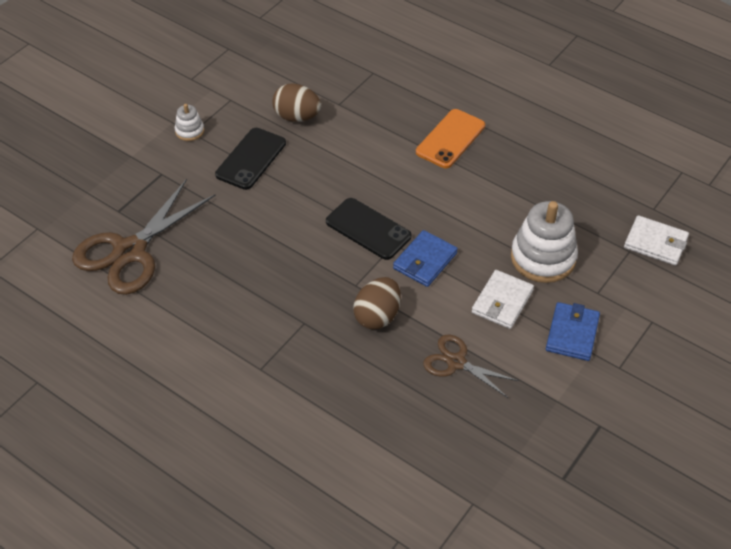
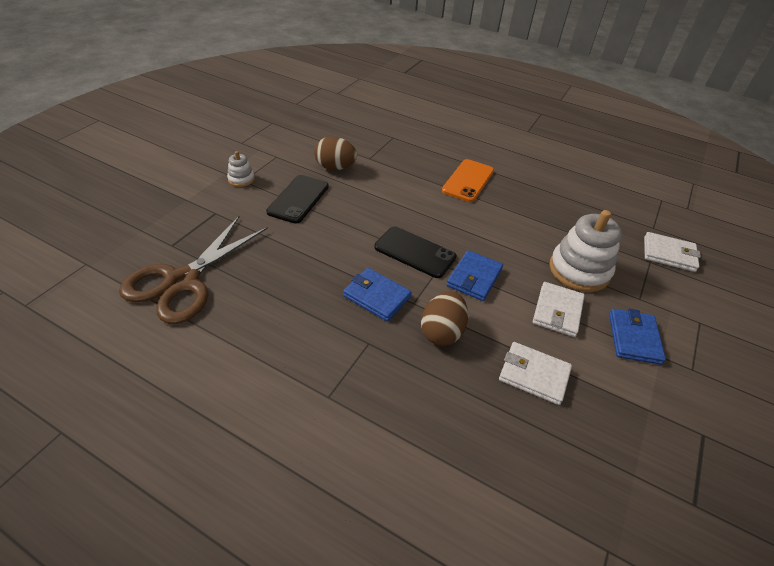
camera: 10 degrees left, 5 degrees down
brown scissors [423,334,519,398] -> white wallet [499,342,572,405]
none -> blue wallet [343,268,412,321]

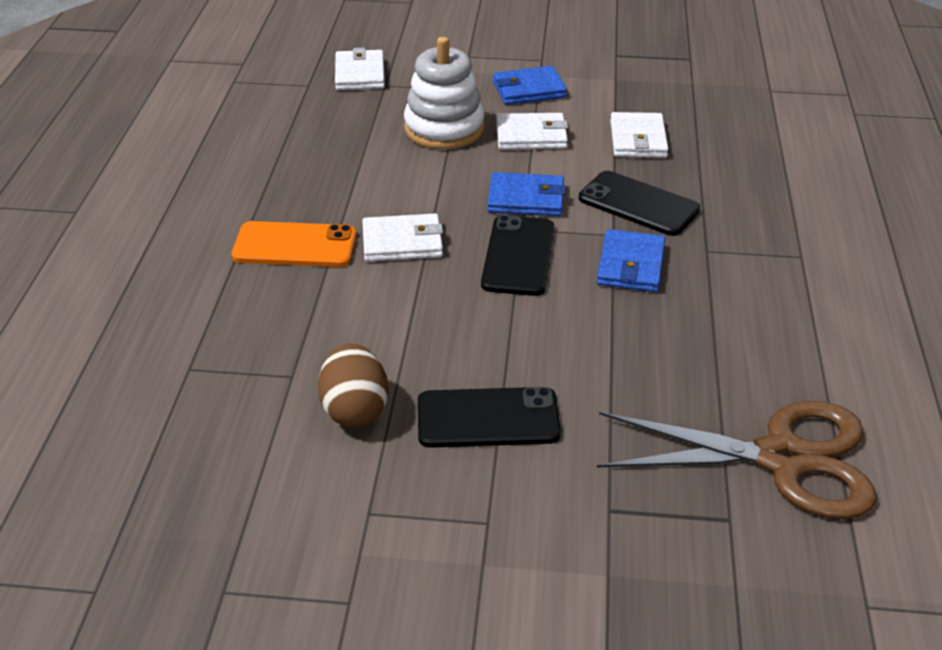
camera: 110 degrees left, 5 degrees down
white stacking toy [227,151,255,187] -> none
brown egg [421,291,468,346] -> black phone [579,171,700,236]
none -> white wallet [362,213,443,262]

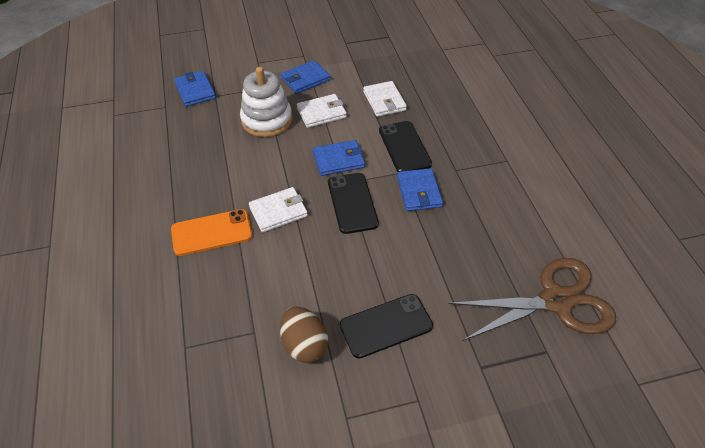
camera: 20 degrees left, 10 degrees up
white wallet [335,48,385,90] -> blue wallet [174,71,216,107]
black phone [579,171,700,236] -> black phone turned 60 degrees clockwise [379,121,432,172]

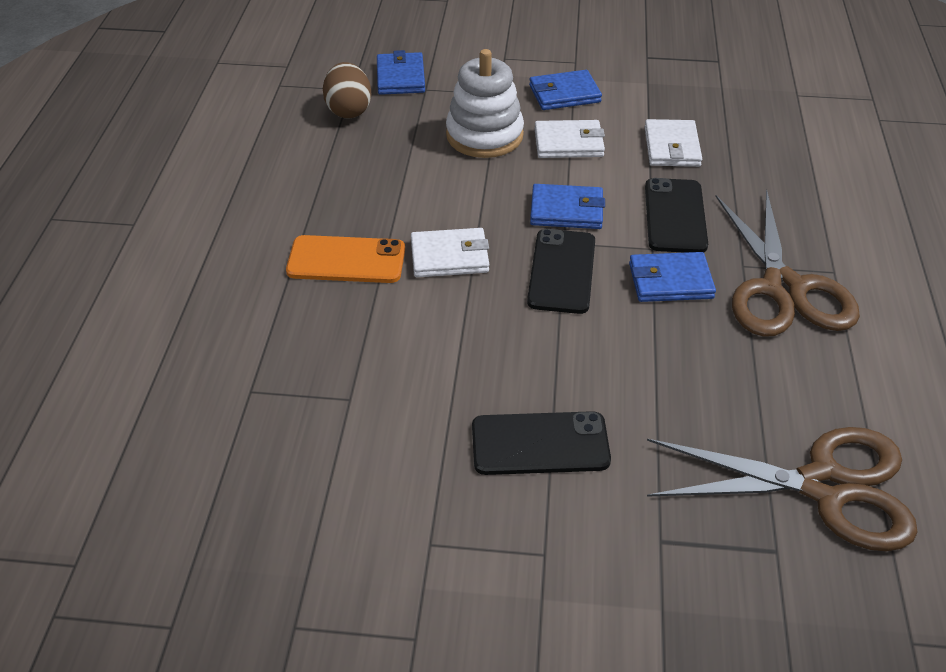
camera: 20 degrees right, 5 degrees down
brown egg [280,306,328,363] -> brown egg moved to [323,62,372,118]
blue wallet [397,168,443,211] -> blue wallet turned 75 degrees clockwise [629,252,716,302]
none -> brown scissors [715,189,860,337]

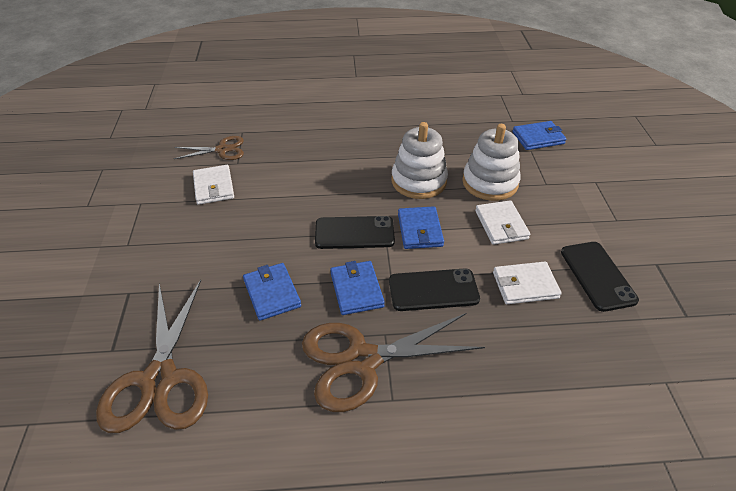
camera: 80 degrees right, 0 degrees up
orange phone [286,235,405,283] -> none
brown egg [323,62,372,118] -> none
white wallet [411,228,489,277] -> white wallet moved to [193,165,234,205]
black phone [472,411,611,475] -> black phone moved to [561,242,639,312]
blue wallet [529,70,602,110] -> blue wallet moved to [243,263,301,321]
none -> brown scissors [174,136,244,160]
none -> white stacking toy [391,122,448,199]

